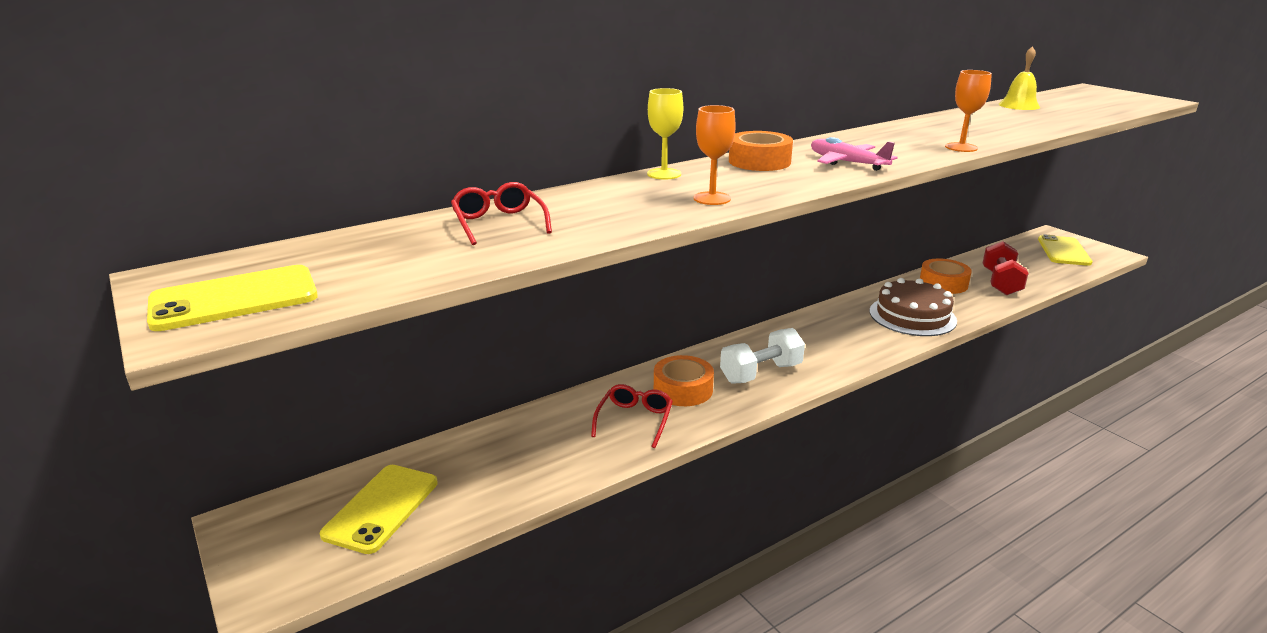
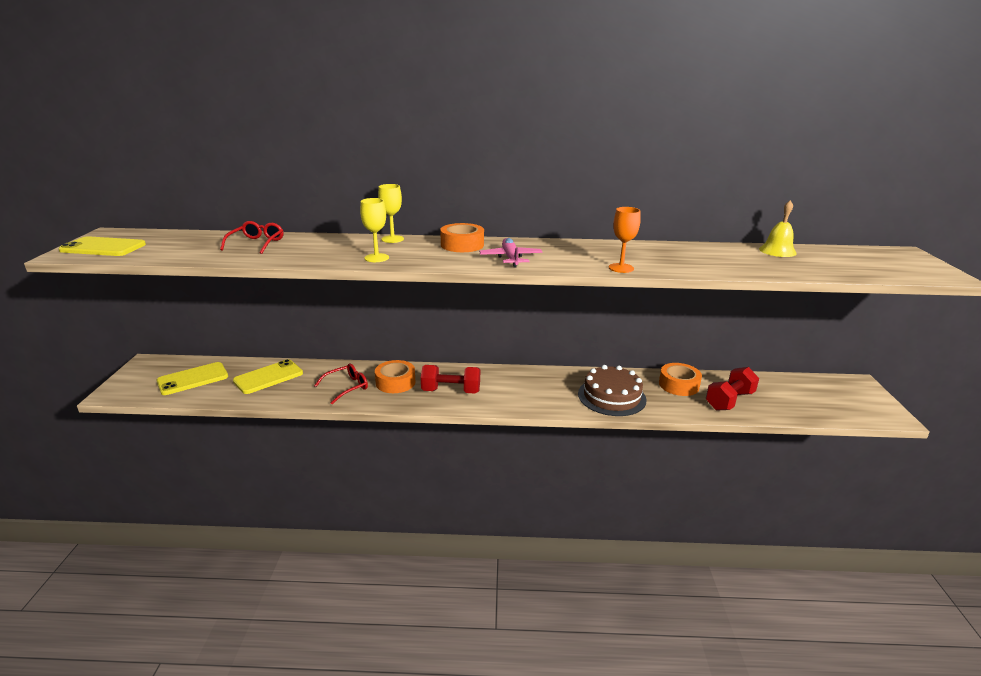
camera: 35 degrees right, 0 degrees up
orange goblet [694,105,736,205] -> yellow goblet [360,198,389,262]
white dumbbell [720,328,805,384] -> red dumbbell [421,365,480,394]
yellow phone [1038,234,1092,266] -> yellow phone moved to [233,359,303,394]

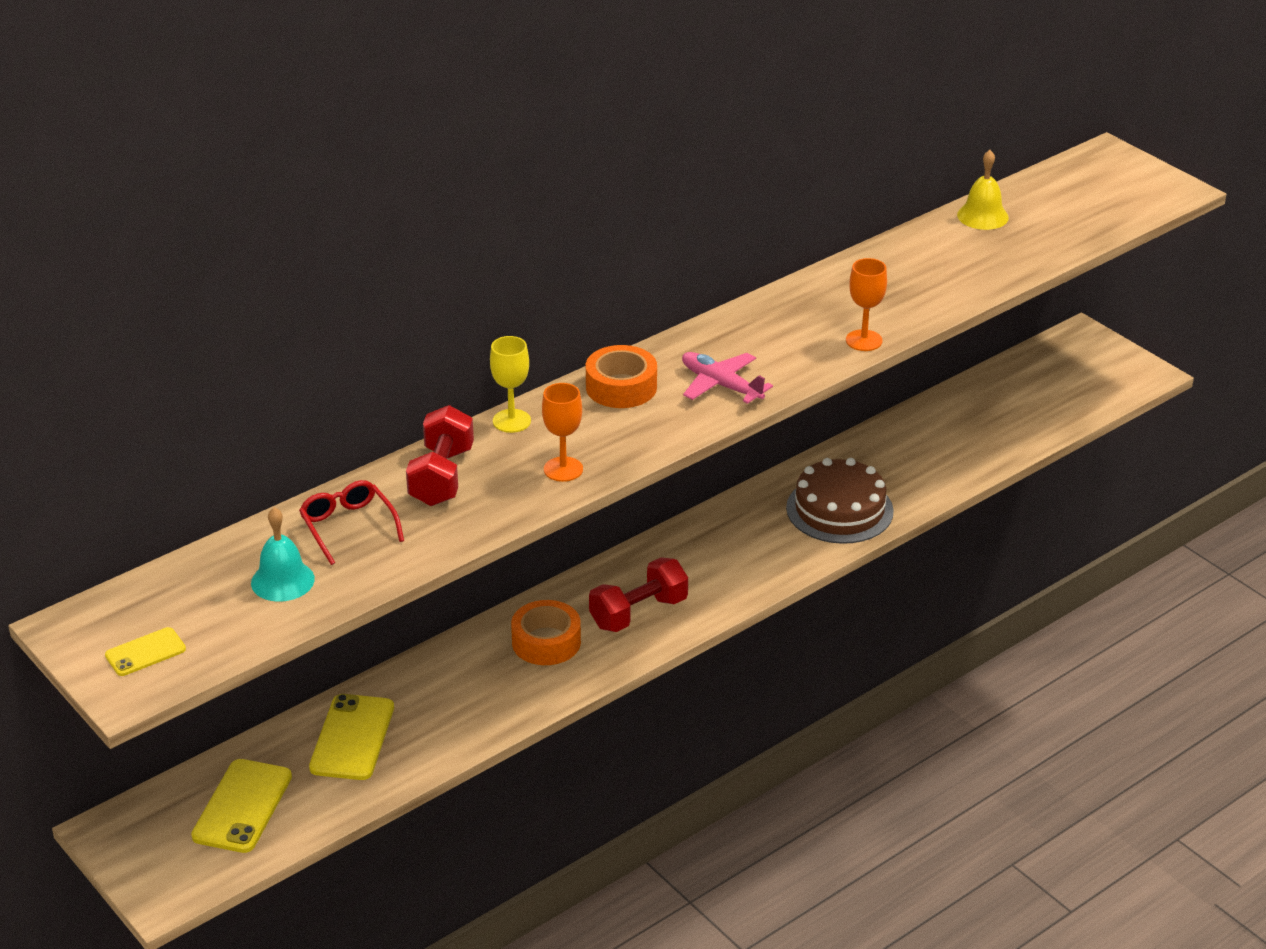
camera: 40 degrees left, 10 degrees up
yellow phone [58,236,146,256] -> yellow phone [105,627,186,676], size x0.57
red glasses [314,364,368,404] -> none
yellow goblet [360,198,389,262] -> orange goblet [542,383,583,482]
orange tape [659,363,702,396] -> none
red dumbbell [706,367,759,411] -> red dumbbell moved to [406,405,474,506]
none -> turquoise bell [251,507,315,602]

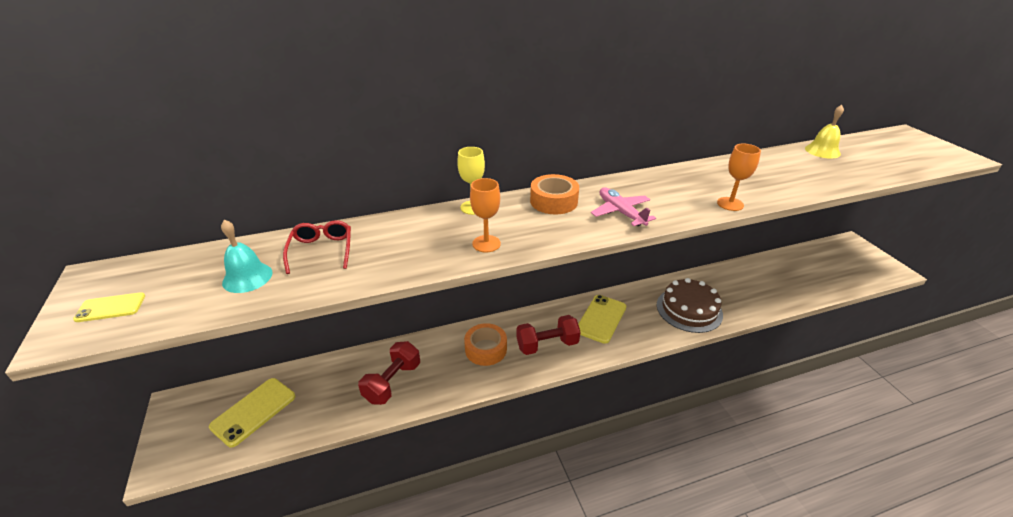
camera: 20 degrees right, 0 degrees up
yellow phone [309,694,394,780] -> yellow phone moved to [578,295,626,344]
red dumbbell [406,405,474,506] -> red dumbbell moved to [358,341,420,405]

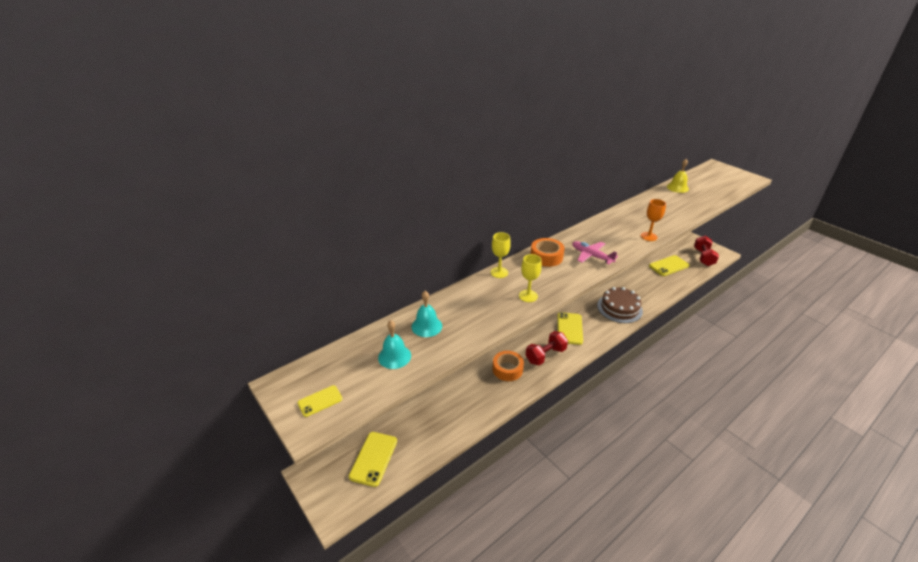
camera: 20 degrees left, 0 degrees up
red glasses [283,220,351,274] -> turquoise bell [412,291,442,337]
red dumbbell [358,341,420,405] -> red dumbbell moved to [694,236,719,266]
orange goblet [470,178,501,253] -> yellow goblet [519,254,542,302]
none -> yellow phone [649,255,689,276]

